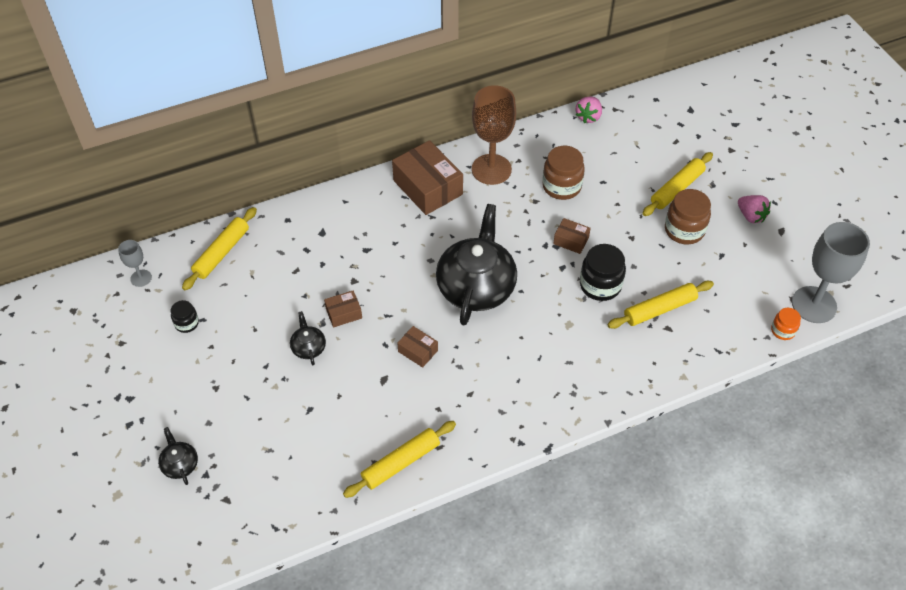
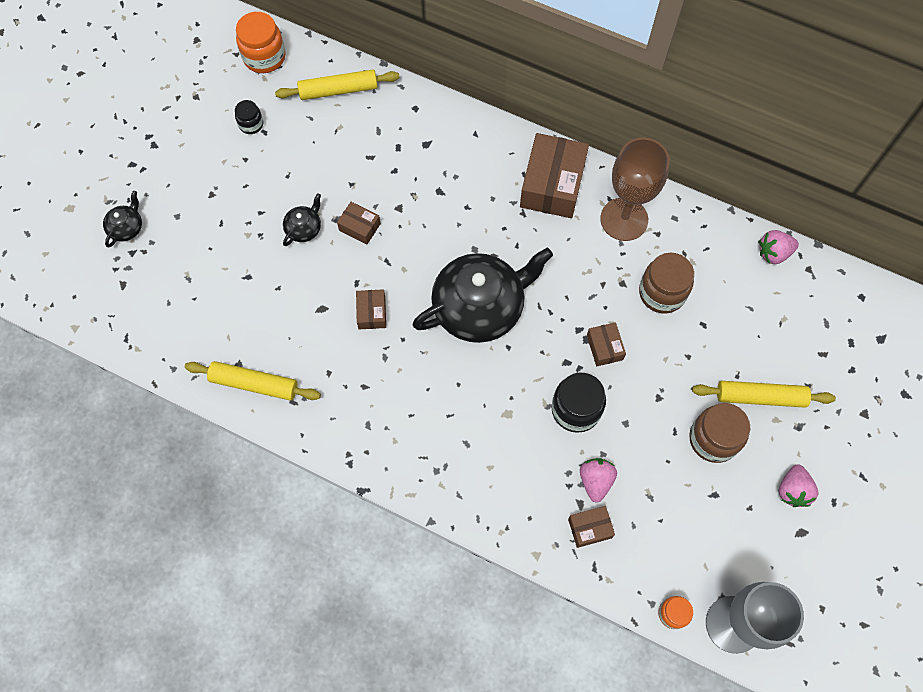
camera: 50 degrees right, 15 degrees up
grey goblet [118,240,152,287] -> orange jar [236,12,286,73]
yellow rolling pin [607,281,714,329] -> pink strawberry [580,458,617,503]
none -> brown box [568,506,615,548]

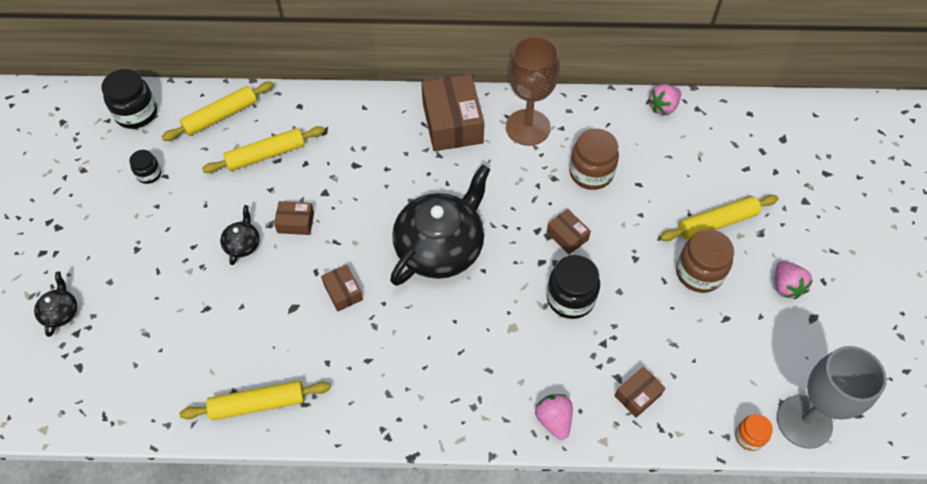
camera: 25 degrees left, 10 degrees down
orange jar [236,12,286,73] -> black jar [101,69,157,129]
pink strawberry [580,458,617,503] -> pink strawberry moved to [535,394,573,440]
none -> yellow rolling pin [202,126,325,173]

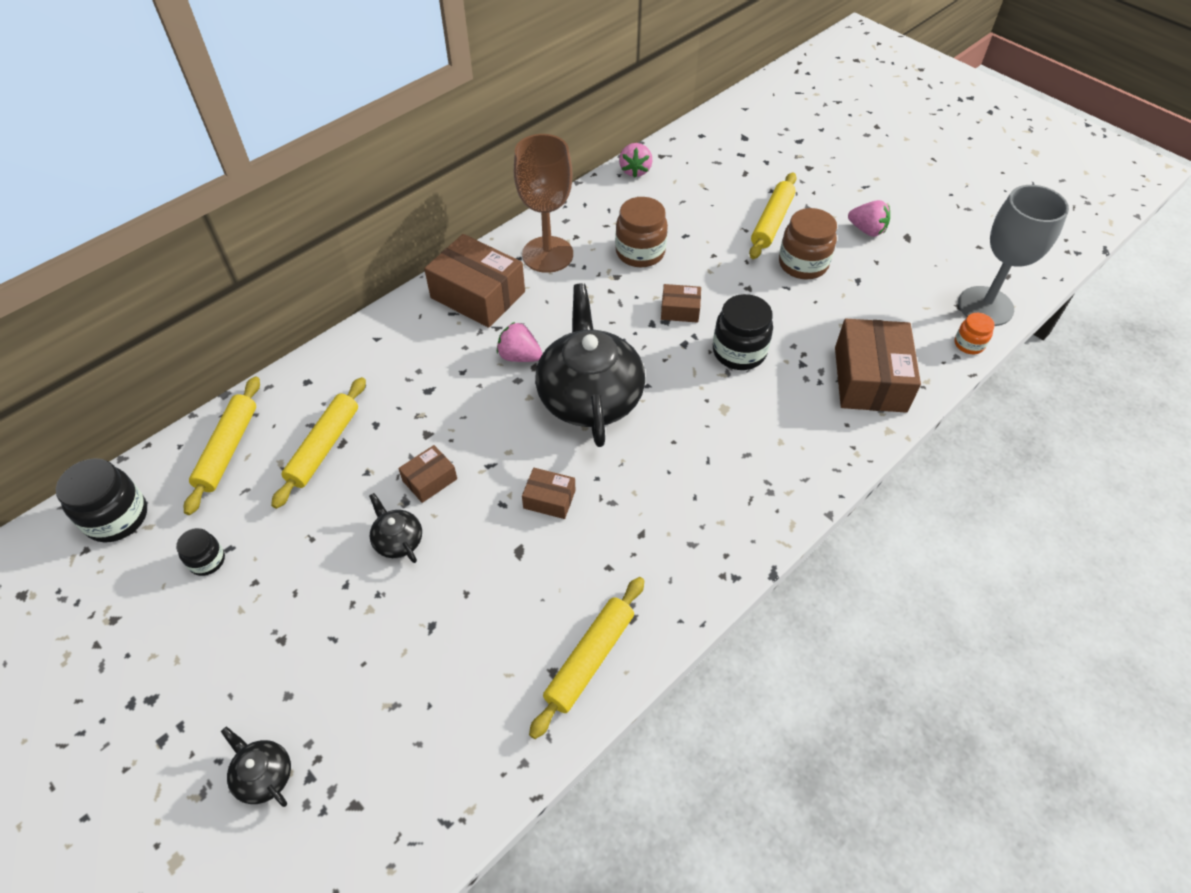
camera: 45 degrees left, 5 degrees down
pink strawberry [535,394,573,440] -> pink strawberry moved to [497,322,542,362]
brown box [615,366,665,418] -> brown box [835,319,921,413], size x2.02

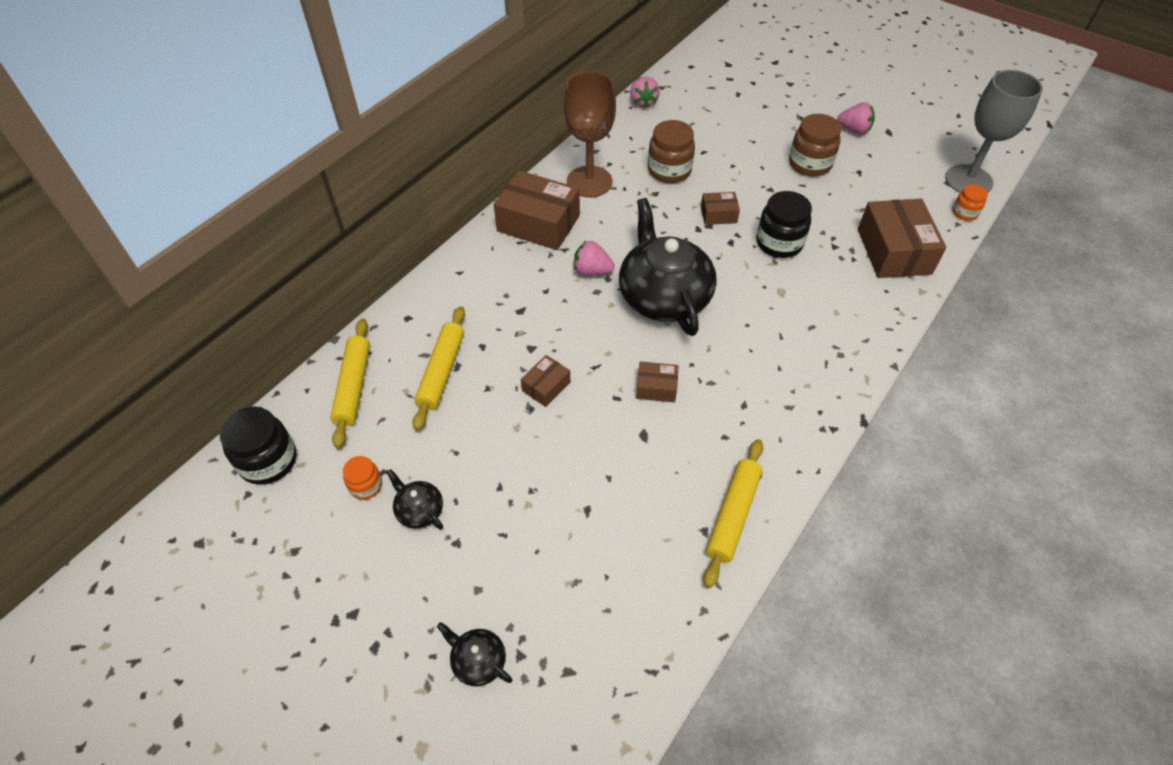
camera: 10 degrees left, 0 degrees up
black jar [176,528,225,576] -> orange jar [343,456,382,500]
black teapot [369,493,422,563] -> black teapot moved to [386,469,443,530]
yellow rolling pin [749,172,797,259] -> none

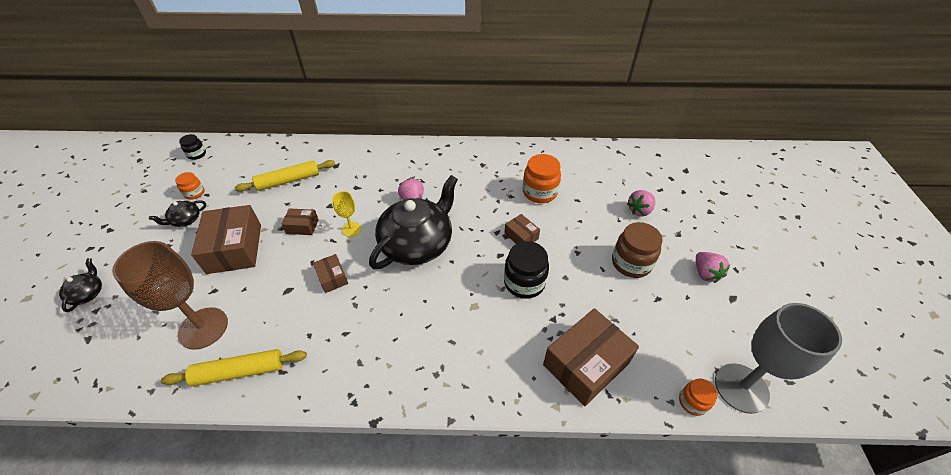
camera: 55 degrees right, 5 degrees down
black jar [220,407,296,485] -> black jar [179,134,206,160], size x0.56
yellow rolling pin [330,319,370,448] -> none
black teapot [386,469,443,530] -> black teapot turned 135 degrees counterclockwise [149,200,207,227]
brown box [494,170,580,250] -> brown box moved to [191,205,261,274]
brown goblet [564,71,616,197] -> brown goblet moved to [112,241,228,350]
pink strawberry [630,77,660,108] -> pink strawberry moved to [627,190,655,216]
brown jar [648,120,695,183] -> orange jar [523,154,561,203]
none -> yellow goblet [332,191,361,237]

